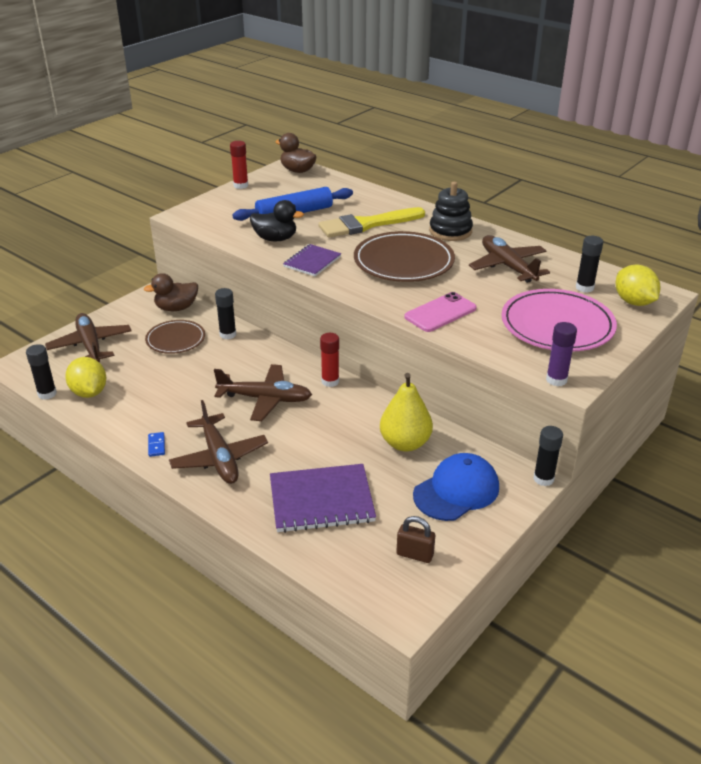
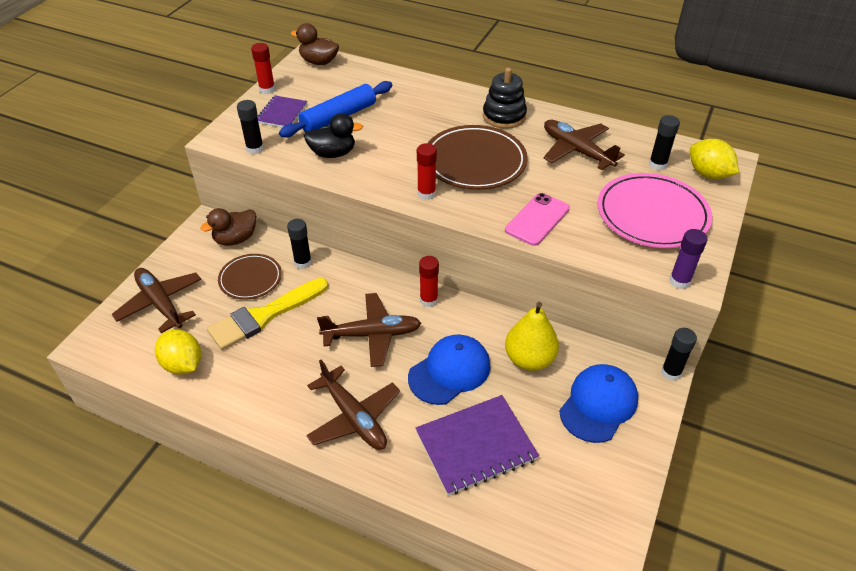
camera: 15 degrees left, 10 degrees up
black glue stick [26,344,57,400] -> black glue stick moved to [237,100,264,154]
blue domino [148,432,165,457] -> none
purple notebook [283,244,341,276] -> purple notebook moved to [257,95,307,127]
yellow brush [318,207,425,238] -> yellow brush moved to [207,278,328,350]
brown padlock [396,516,435,563] -> none
none -> blue cap [408,335,490,405]
none -> red glue stick [417,143,437,200]

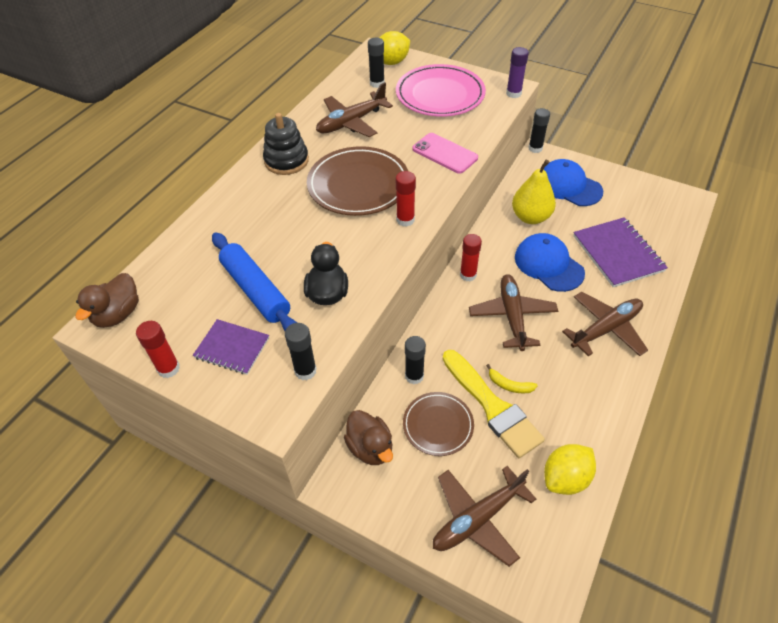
camera: 85 degrees left, 5 degrees up
none -> yellow banana [486,364,537,393]

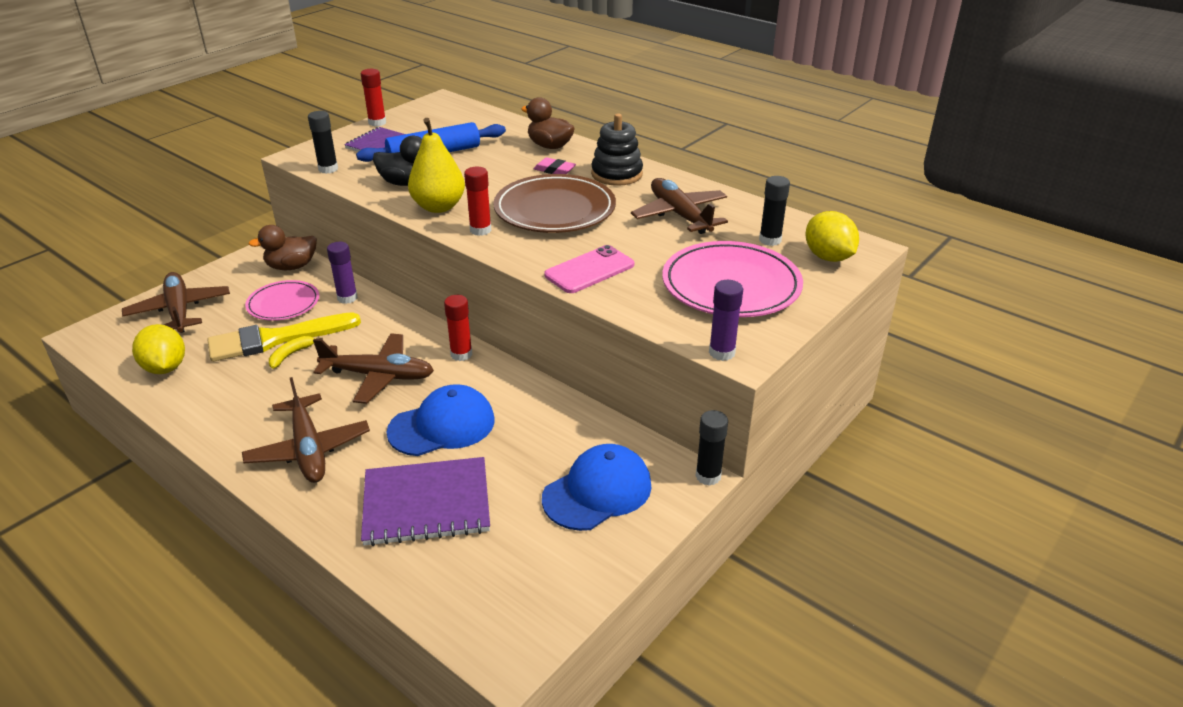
camera: 100 degrees right, 15 degrees down
brown duck [75,273,139,328] -> brown duck moved to [521,97,575,149]
brown plate [403,392,474,456] -> pink plate [245,280,319,321]
black glue stick [405,336,426,384] -> purple glue stick [327,242,358,304]
yellow pear [512,160,556,224] -> yellow pear moved to [408,118,465,213]
none -> pink eraser [534,158,576,174]

